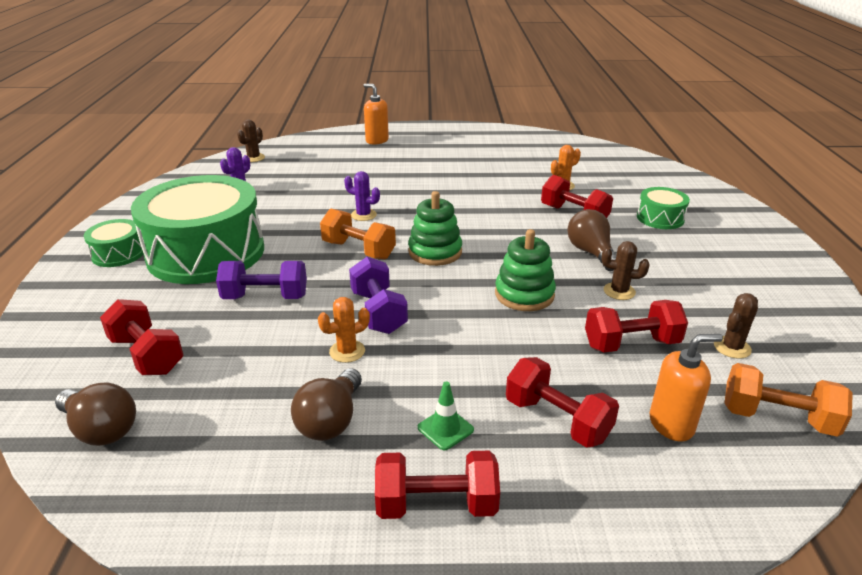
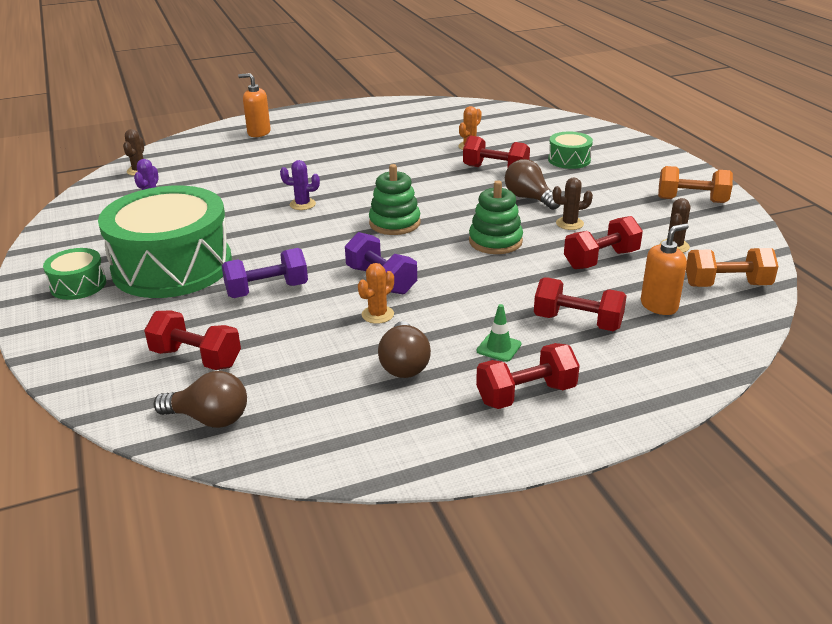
camera: 20 degrees left, 0 degrees up
orange dumbbell [320,209,396,259] -> orange dumbbell moved to [658,166,733,203]

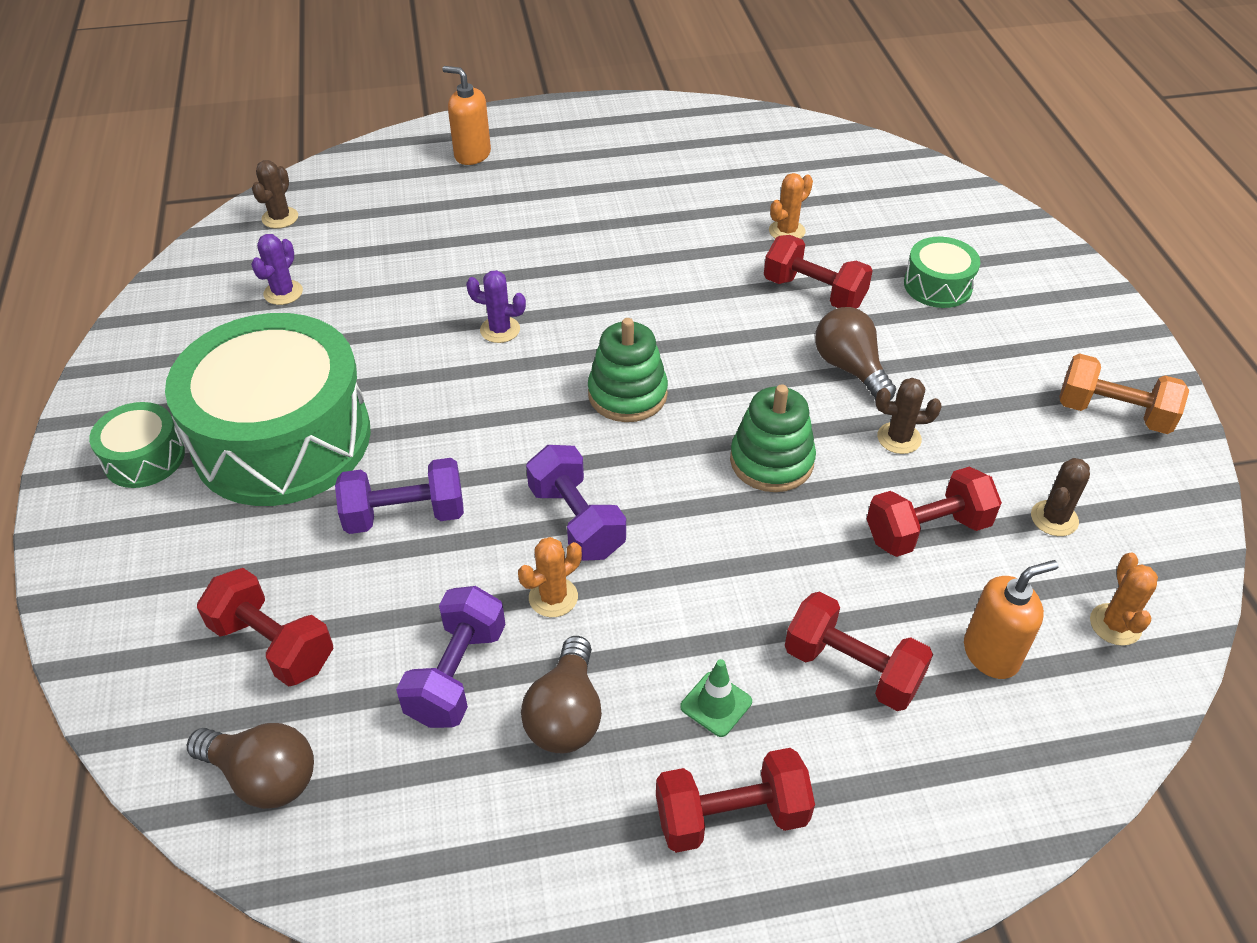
camera: 10 degrees right, 15 degrees up
orange dumbbell [686,248,779,287] -> orange cactus [1090,553,1158,646]
none -> purple dumbbell [396,586,506,728]

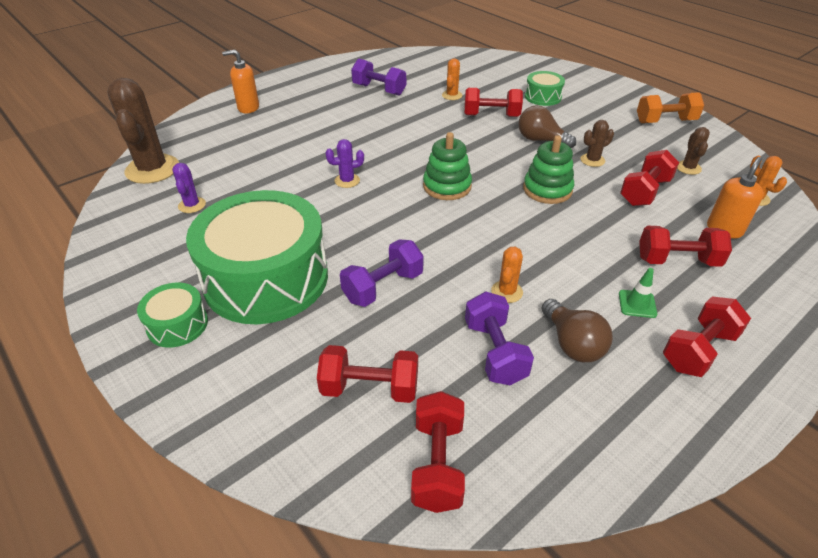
camera: 30 degrees left, 5 degrees down
brown light bulb [187,723,314,809] -> red dumbbell [411,391,465,513]
brown cactus [252,160,298,229] -> brown cactus [107,78,179,184], size x2.10
purple dumbbell [526,445,626,561] -> purple dumbbell moved to [351,58,406,95]

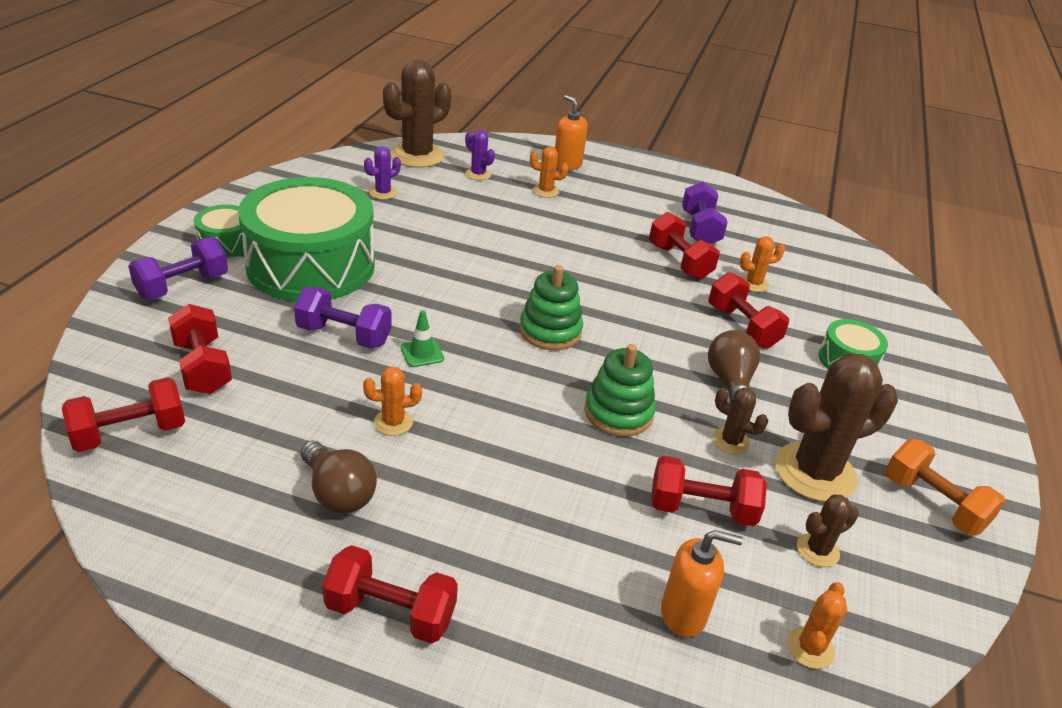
camera: 55 degrees right, 5 degrees down
purple cactus [325,139,364,188] -> purple cactus moved to [465,130,495,180]
purple dumbbell [465,292,534,385] -> purple dumbbell moved to [128,237,228,300]
brown light bulb [542,299,613,362] -> brown light bulb turned 75 degrees counterclockwise [301,441,377,514]
green traffic cone [619,268,657,318] -> green traffic cone moved to [400,310,444,367]
red dumbbell [639,226,732,267] -> red dumbbell moved to [649,212,720,280]
none -> orange cactus [530,146,568,198]
none -> brown cactus [775,353,898,502]

